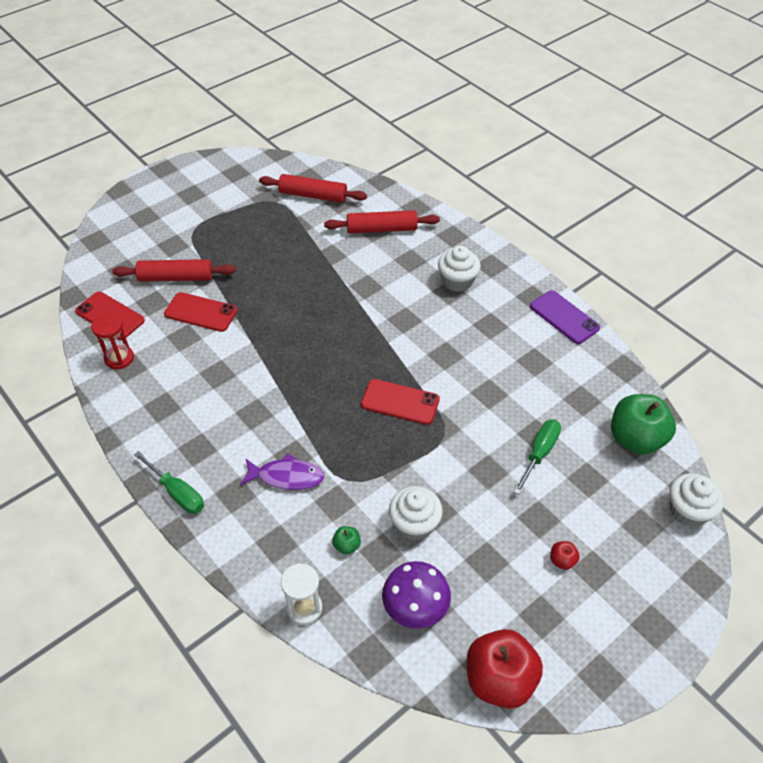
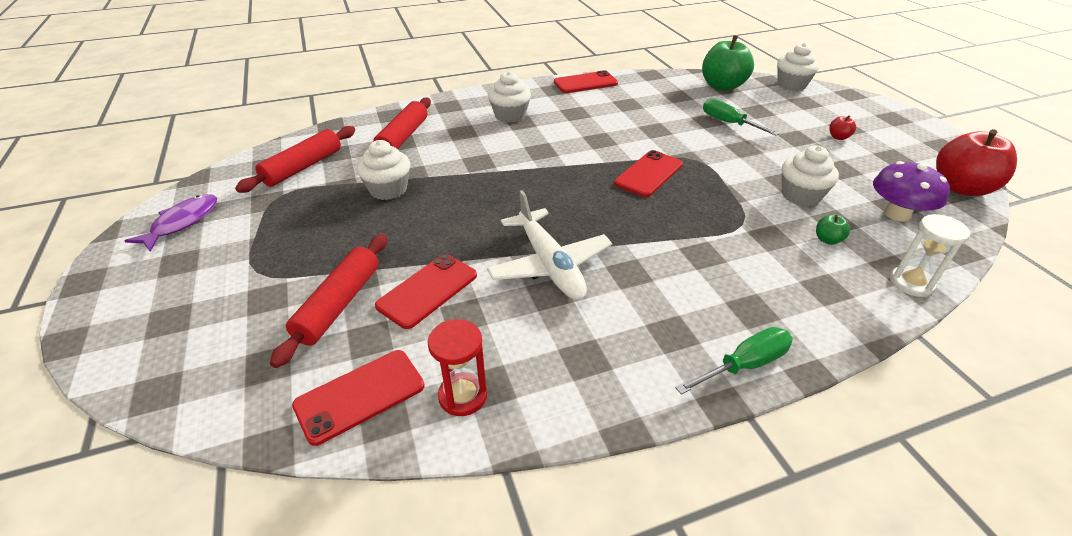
camera: 70 degrees left, 10 degrees down
purple fish [240,453,324,490] -> purple fish moved to [125,194,217,252]
purple phone [530,290,600,344] -> red phone [554,70,618,93]
none -> white cupcake [357,140,410,200]
none -> white plane [487,190,612,300]

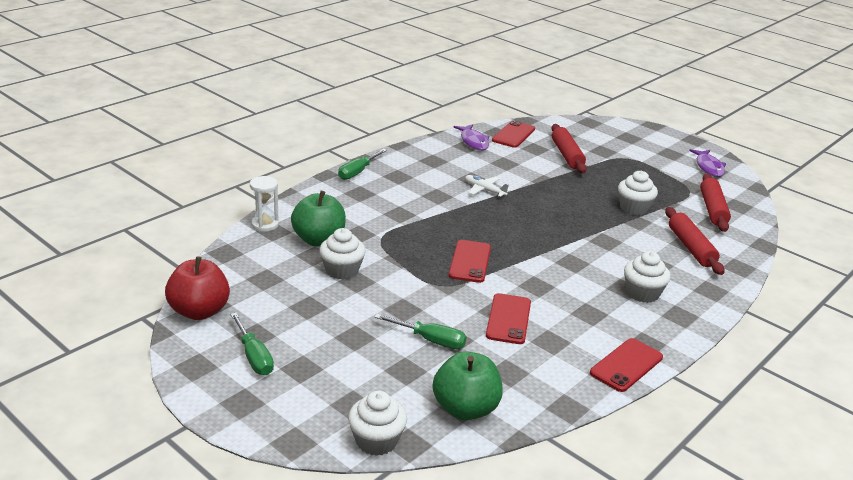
camera: 150 degrees right, 10 degrees down
red phone [375,254,477,329] -> red phone moved to [486,293,531,344]
red hourglass [428,319,487,416] -> purple fish [453,124,489,150]
white plane [487,190,612,300] -> white plane [465,175,511,197], size x0.57
green apple [816,215,850,245] -> green apple [291,191,346,247], size x2.37
red apple [829,115,856,140] -> none
purple mushroom [873,161,950,222] -> none
none -> green screwdriver [230,313,274,375]

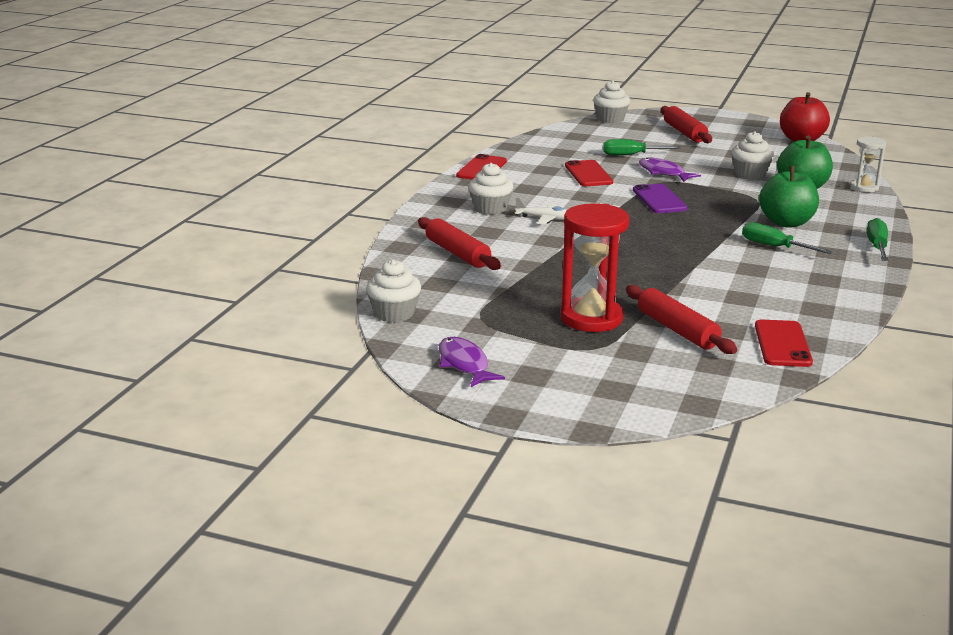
camera: 160 degrees right, 5 degrees down
green screwdriver [230,313,274,375] -> green screwdriver moved to [742,222,833,254]
green apple [433,351,503,420] -> green apple moved to [759,166,819,227]
red phone [449,240,491,283] -> purple phone [633,184,688,213]
purple fish [453,124,489,150] -> purple fish moved to [639,158,701,182]
white plane [465,175,511,197] -> white plane moved to [515,198,567,225]
white cupcake [618,171,658,215] -> white cupcake moved to [366,260,421,322]
red rolling pin [700,174,731,232] -> red rolling pin moved to [661,106,712,143]
none -> red hourglass [561,204,629,332]

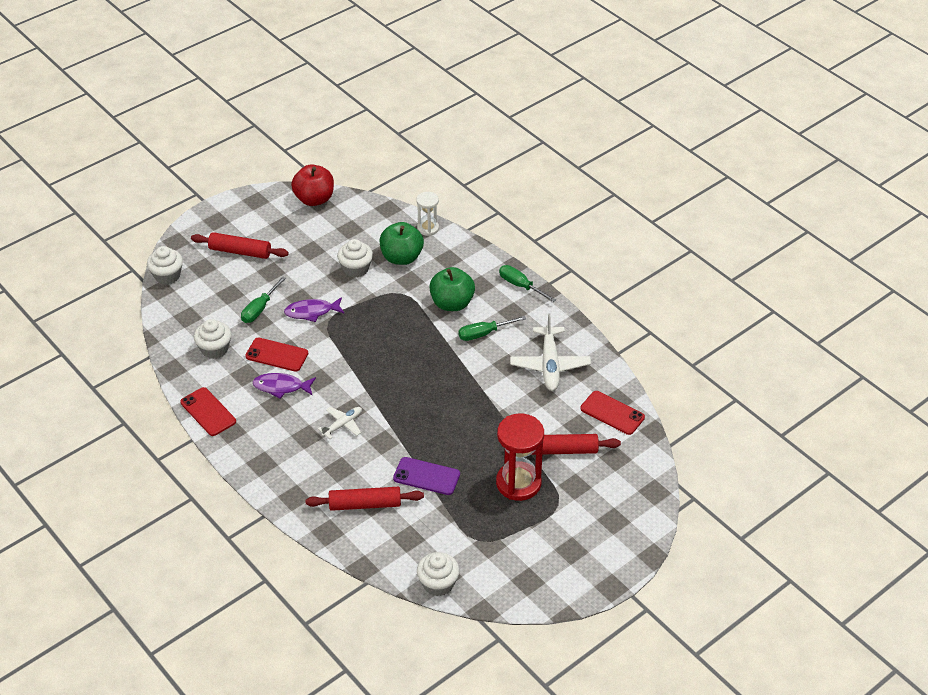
camera: 60 degrees left, 20 degrees up
purple fish [439,337,505,387] -> purple fish moved to [253,373,316,399]
white cupcake [468,163,513,215] -> white cupcake moved to [194,319,231,359]
purple phone [633,184,688,213] -> purple phone moved to [393,457,460,495]
none -> white plane [510,314,591,391]

